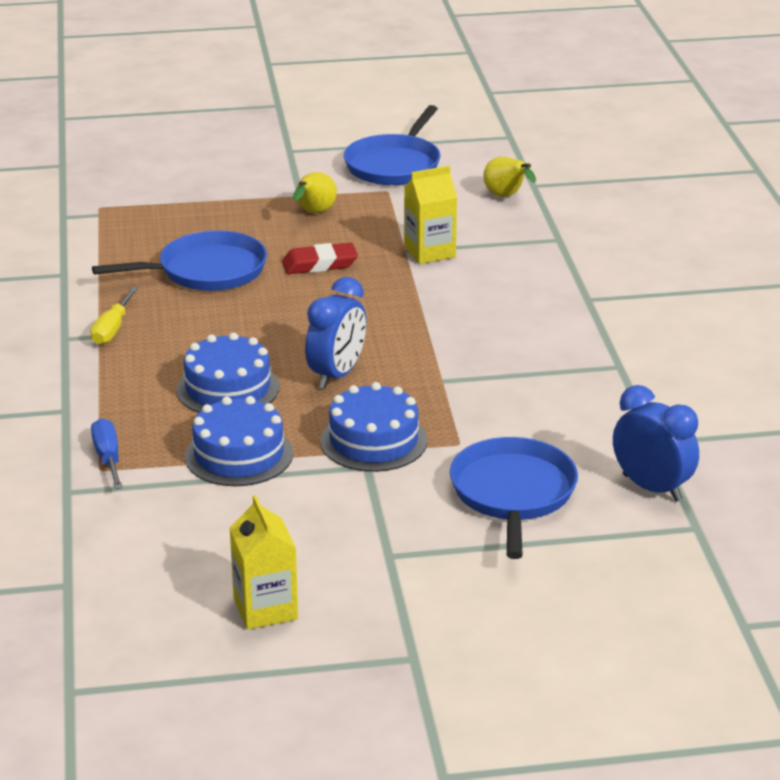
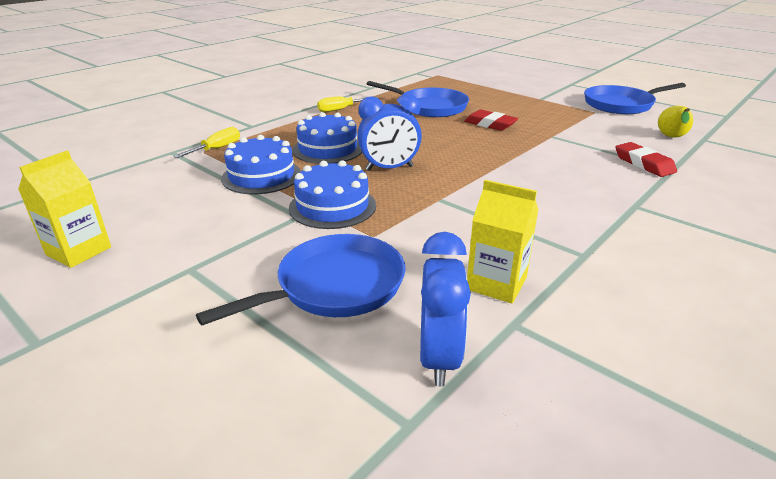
camera: 50 degrees right, 0 degrees up
blue screwdriver [91,418,123,489] -> yellow screwdriver [174,127,240,158]
yellow pear [293,172,337,213] -> none
yellow carton [404,166,457,264] -> yellow carton moved to [467,180,538,304]
none -> red eraser [616,142,677,177]

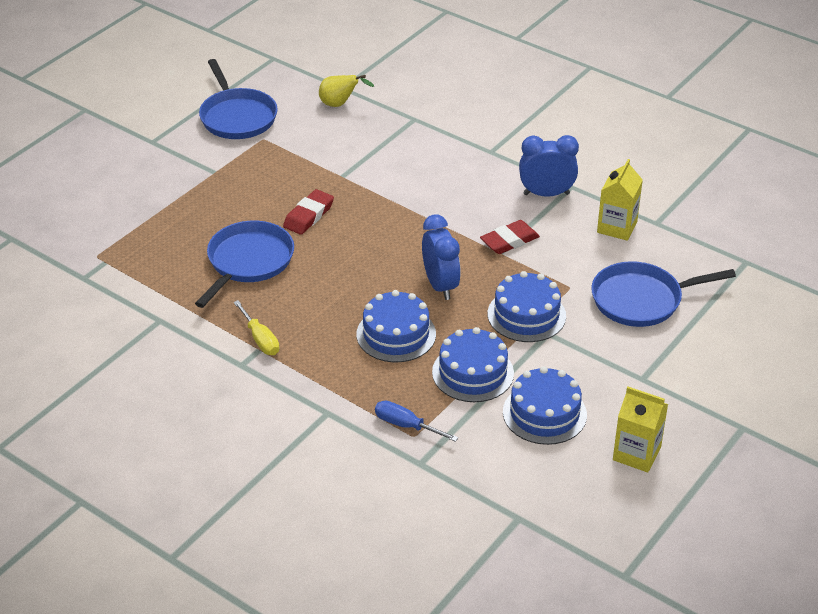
camera: 95 degrees left, 10 degrees up
yellow screwdriver [174,127,240,158] -> blue screwdriver [375,401,458,442]
blue pan [196,234,406,325] -> blue pan turned 60 degrees counterclockwise [591,261,736,327]
blue clock [420,232,471,387] -> blue clock moved to [519,135,579,197]
red eraser [616,142,677,177] -> red eraser moved to [480,220,540,254]
none -> blue cake [503,366,587,445]

